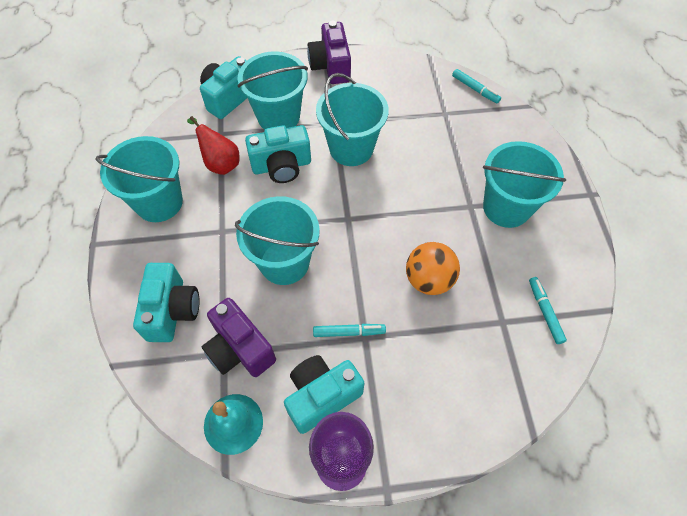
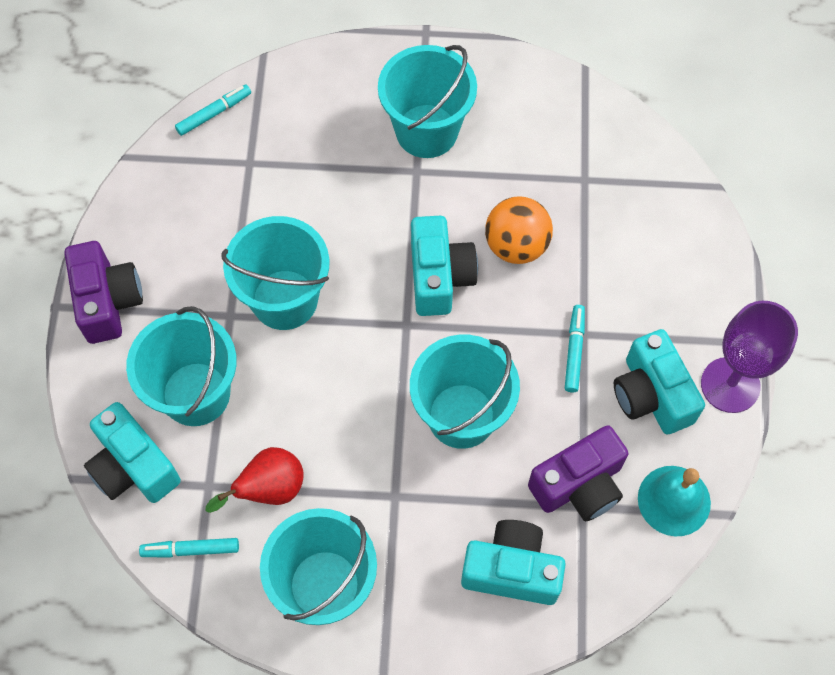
camera: 80 degrees left, 5 degrees up
turquoise camera [245,125,311,183] -> turquoise camera moved to [411,216,478,316]
purple camera [307,21,351,84] -> purple camera turned 105 degrees counterclockwise [64,241,143,344]
turquoise marker [529,277,567,344] -> turquoise marker moved to [139,538,239,558]

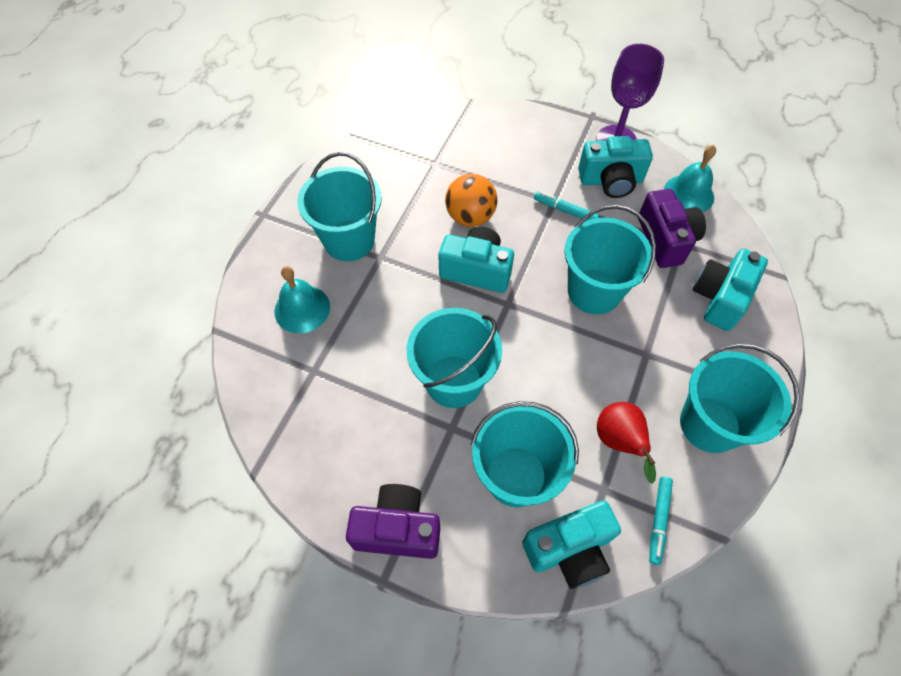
camera: 70 degrees left, 5 degrees down
turquoise marker [175,85,251,136] -> none
none -> turquoise bell [274,266,330,333]

